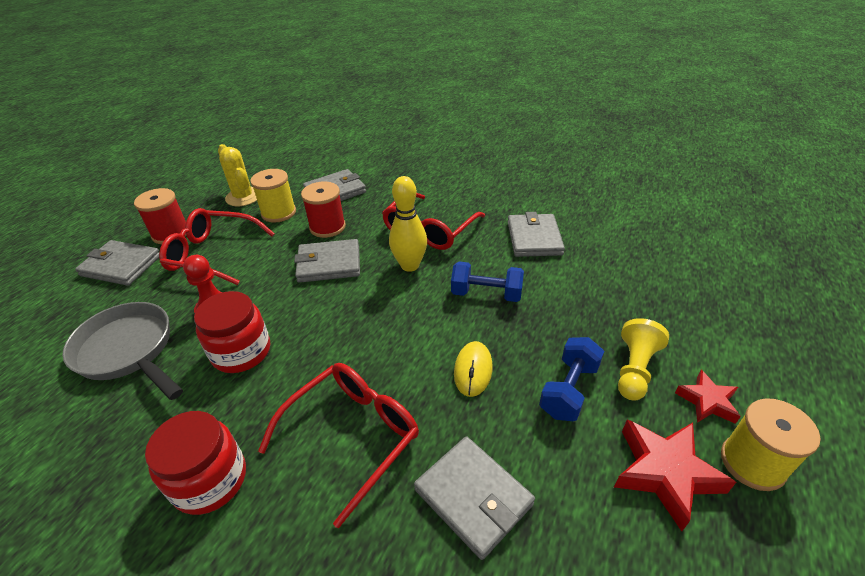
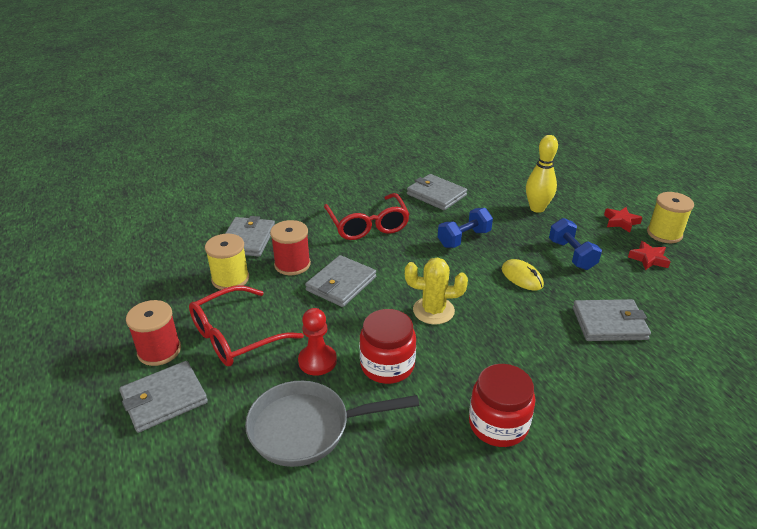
camera: 50 degrees left, 5 degrees down
yellow cactus [218,144,257,206] -> yellow cactus moved to [405,257,468,324]
red glasses [258,363,419,528] -> none
yellow bowling pin [389,176,427,272] -> yellow bowling pin moved to [526,135,558,213]
red star [614,419,736,531] -> red star [628,241,671,270], size x0.61
yellow pawn [618,318,669,400] -> none

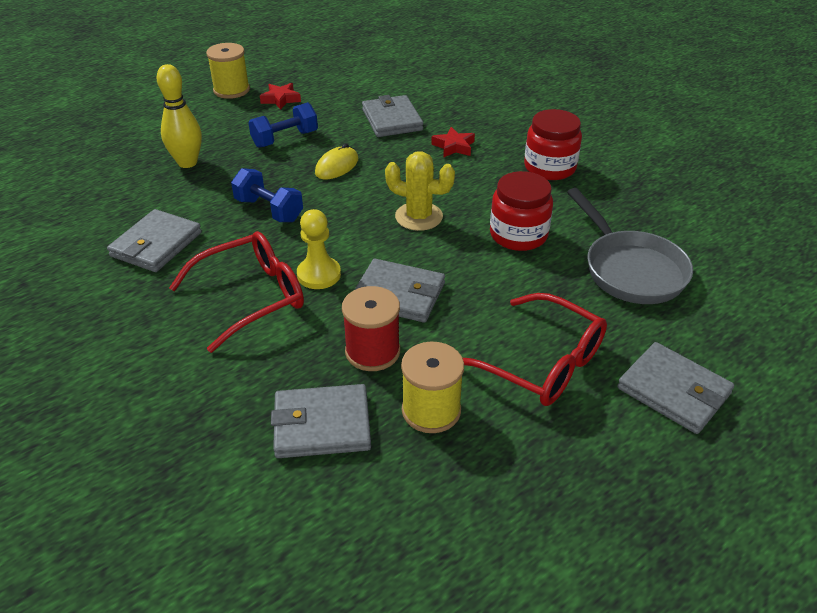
camera: 105 degrees left, 5 degrees up
red spool [126,300,181,366] -> none
red pawn [298,308,337,376] -> none
yellow cactus [405,257,468,324] -> yellow cactus turned 60 degrees counterclockwise [385,151,455,231]
red star [604,207,643,233] -> red star moved to [431,127,475,158]
none -> yellow pawn [297,209,341,289]

